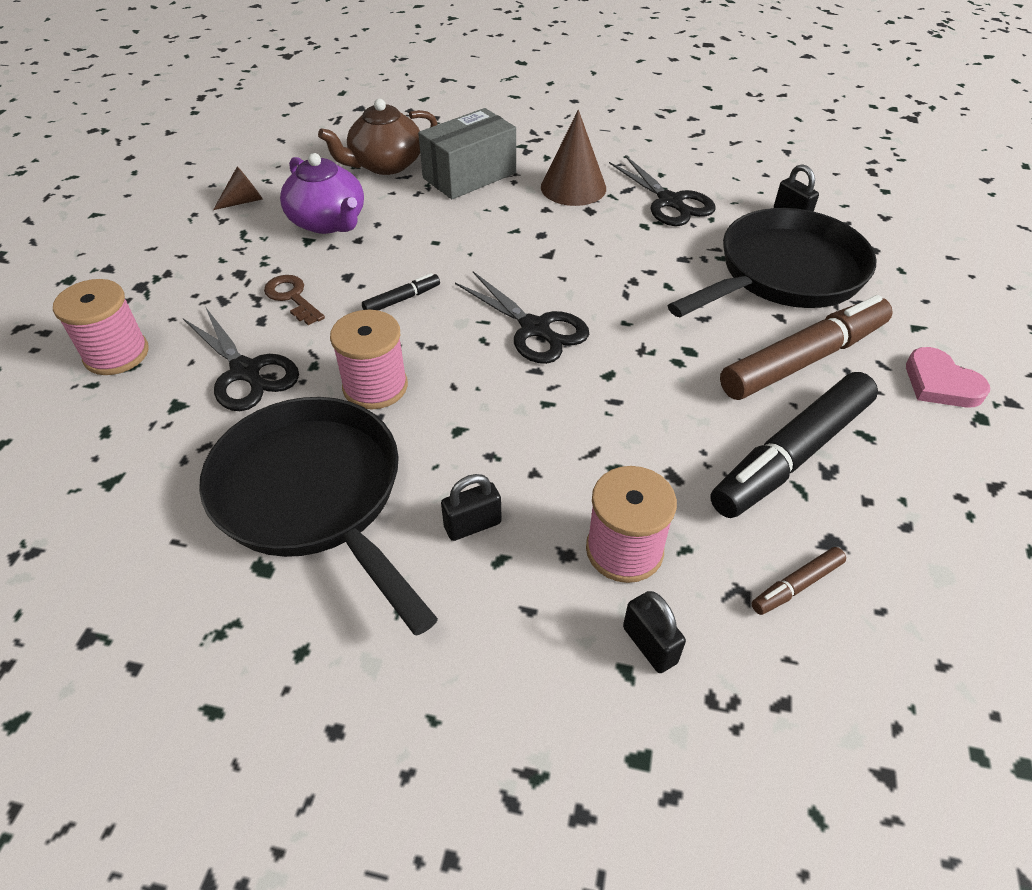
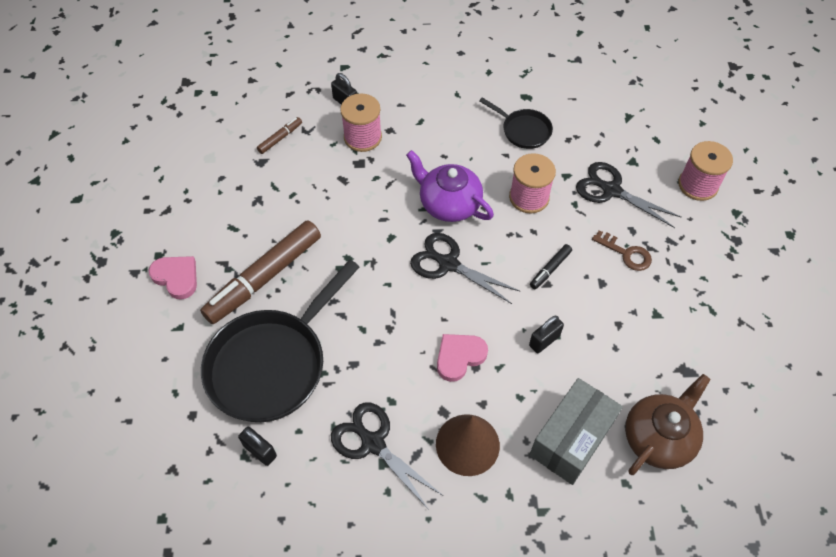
camera: 165 degrees right, 10 degrees up
black pan [199,397,438,636] -> black pan [479,97,553,149], size x0.49
brown cone [213,166,263,210] -> none
purple teapot [280,153,364,234] -> purple teapot moved to [406,150,494,222]
black padlock [441,474,502,541] -> black padlock moved to [529,316,564,353]
black marker [710,372,878,518] -> none
none -> pink heart [437,334,488,382]

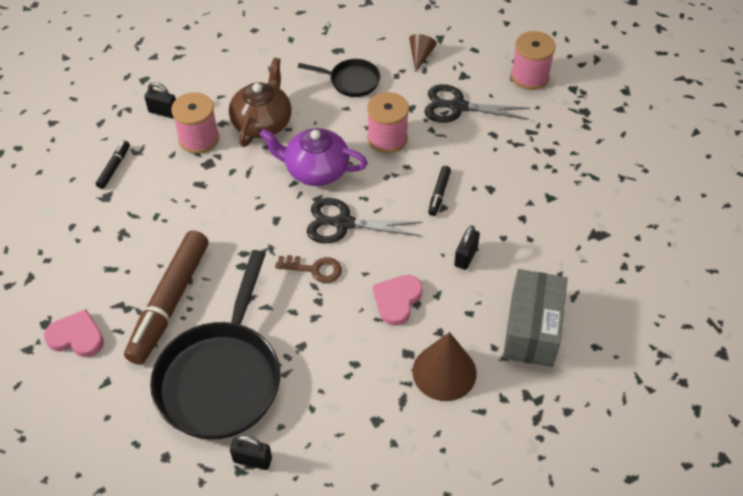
camera: 25 degrees left, 5 degrees down
brown marker [257,117,302,154] -> black marker [96,141,130,189]
black scissors [331,402,443,510] -> none
brown key [592,230,652,271] -> brown key moved to [275,255,342,283]
brown teapot [625,374,711,475] -> brown teapot moved to [229,57,291,147]
none -> brown cone [409,34,437,72]

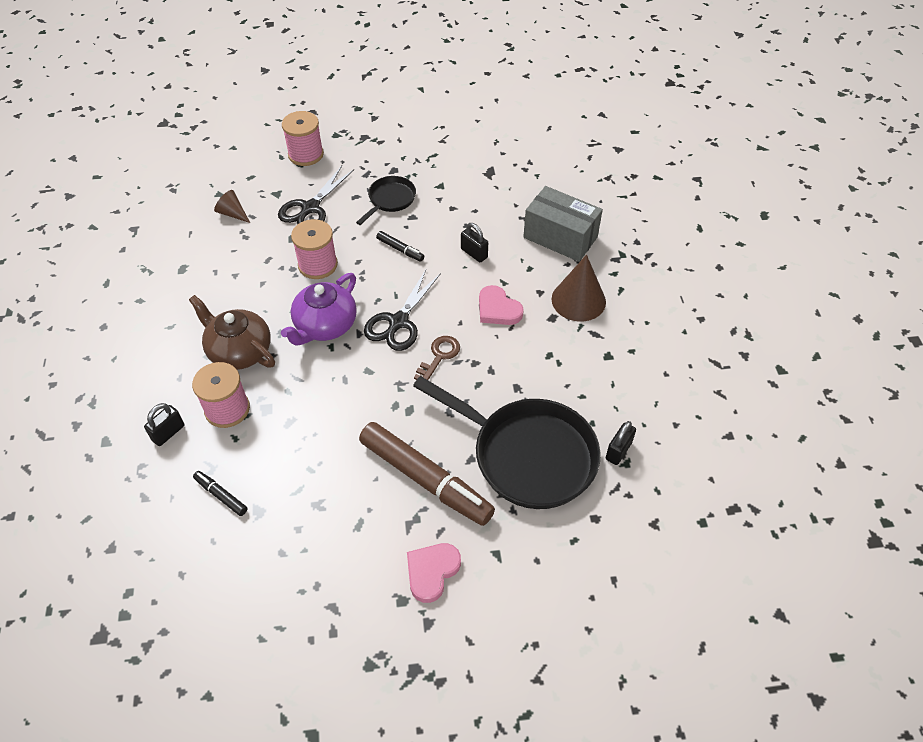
camera: 70 degrees left, 0 degrees up
black pan [298,59,380,97] -> black pan moved to [356,176,416,225]

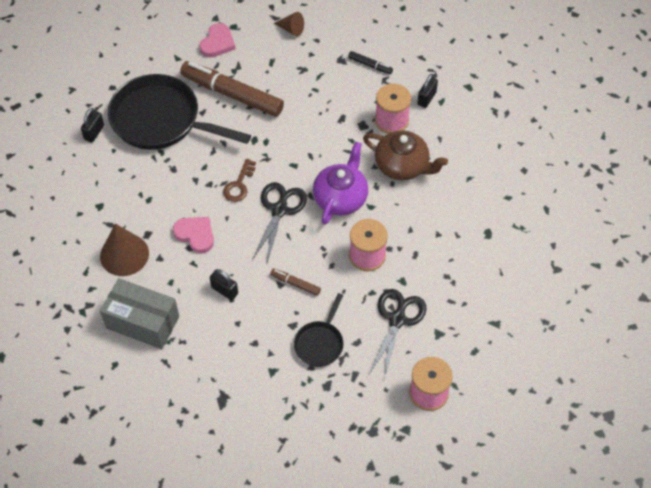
camera: 170 degrees right, 5 degrees up
brown cone [214,190,250,223] -> brown cone moved to [274,12,304,36]
black marker [376,231,424,262] -> brown marker [270,269,321,296]

